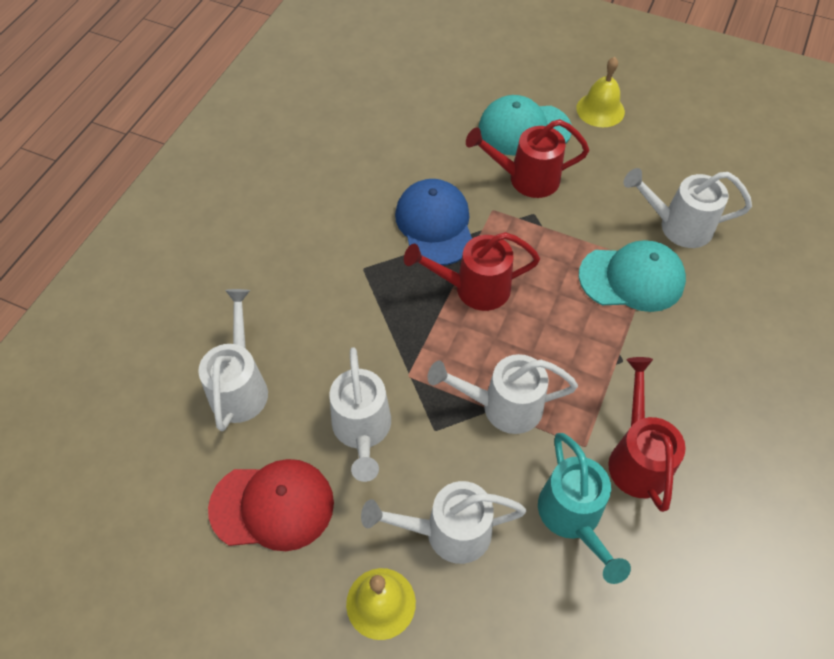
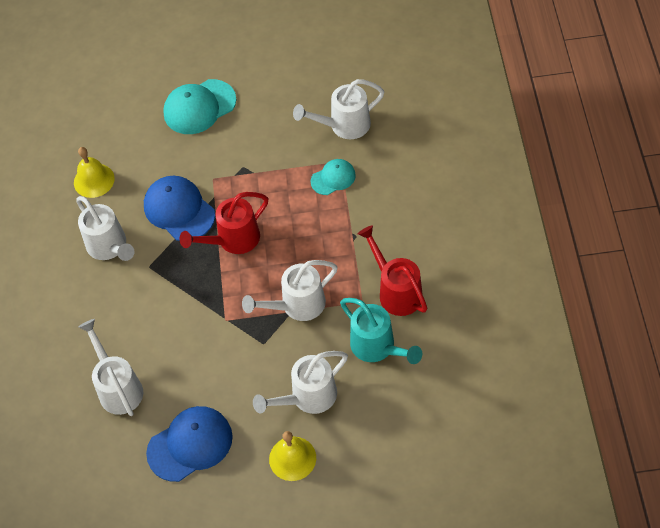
camera: 25 degrees left, 0 degrees up
red cap [208,459,334,551] -> blue cap [146,406,233,482]
white watering can [329,347,391,482] -> white watering can moved to [76,196,135,261]
red watering can [466,119,589,198] -> none
yellow bell [576,57,625,127] -> yellow bell moved to [74,147,115,198]
turquoise cap [579,240,686,312] -> turquoise cap [310,159,356,195], size x0.59

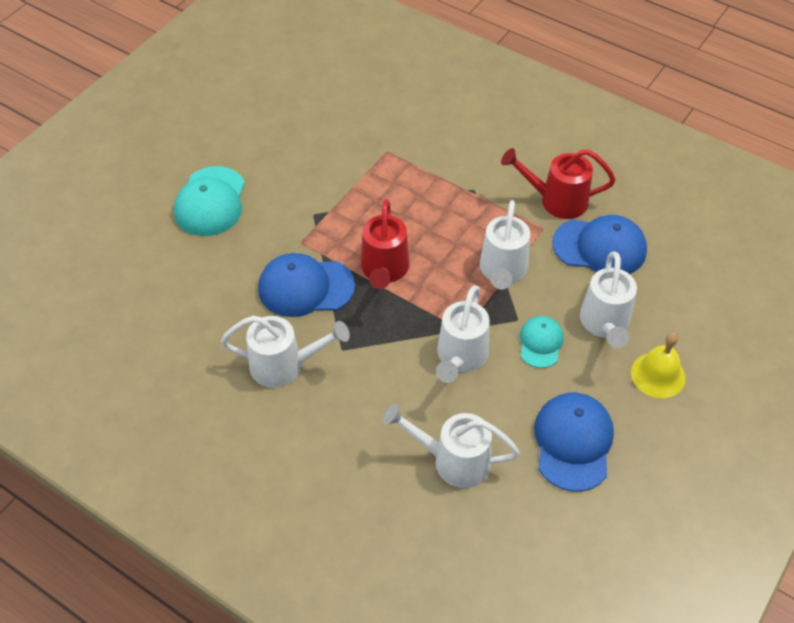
camera: 55 degrees left, 5 degrees down
yellow bell [74,147,115,198] -> none
white watering can [293,79,385,139] -> white watering can moved to [436,285,490,383]
turquoise cap [310,159,356,195] -> turquoise cap moved to [520,316,564,368]
turquoise watering can [340,298,422,364] -> blue cap [552,215,647,274]

